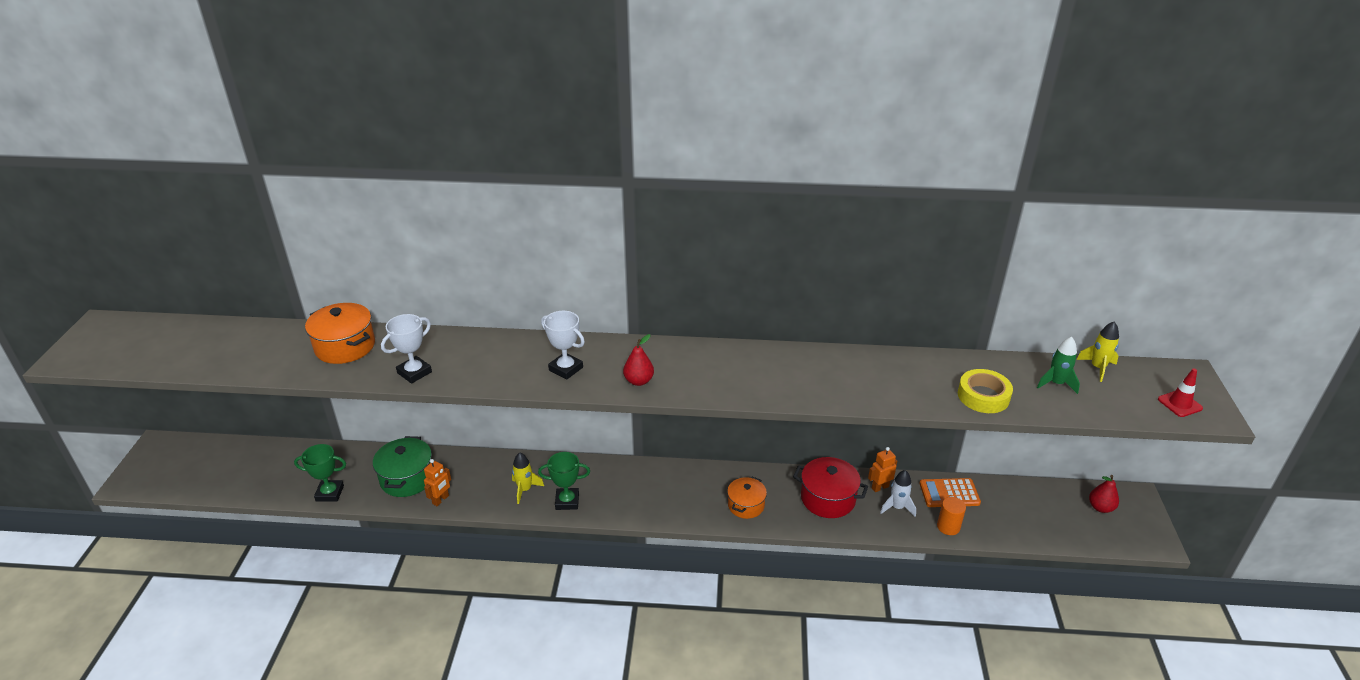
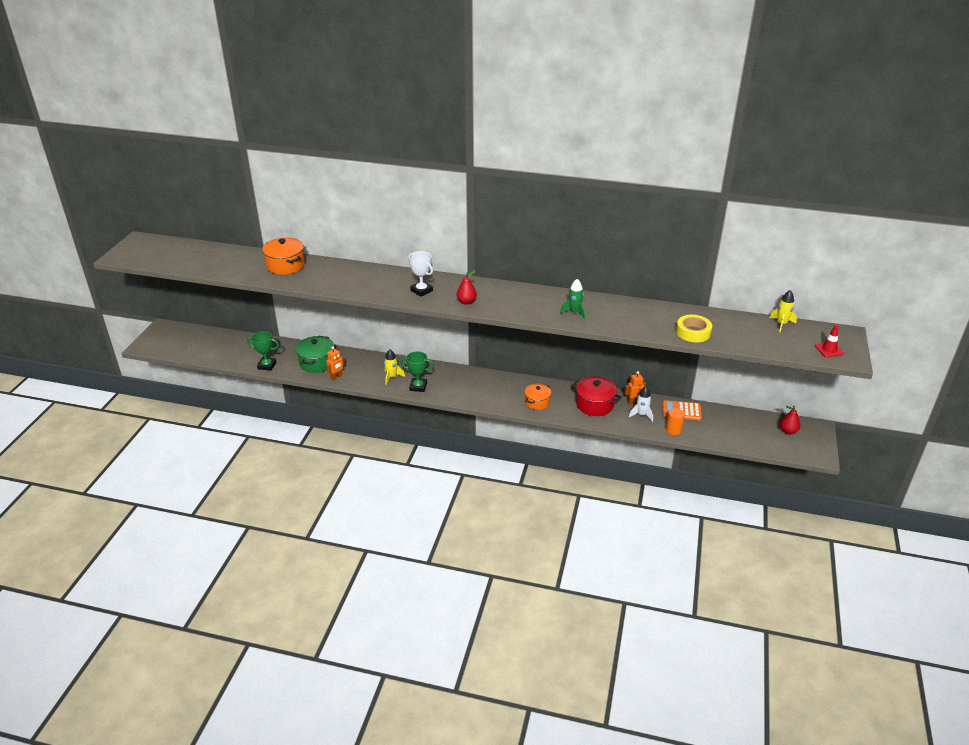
camera: 10 degrees right, 0 degrees up
white trophy [381,314,432,384] -> none
green rocket [1037,337,1080,394] -> green rocket moved to [560,279,585,319]

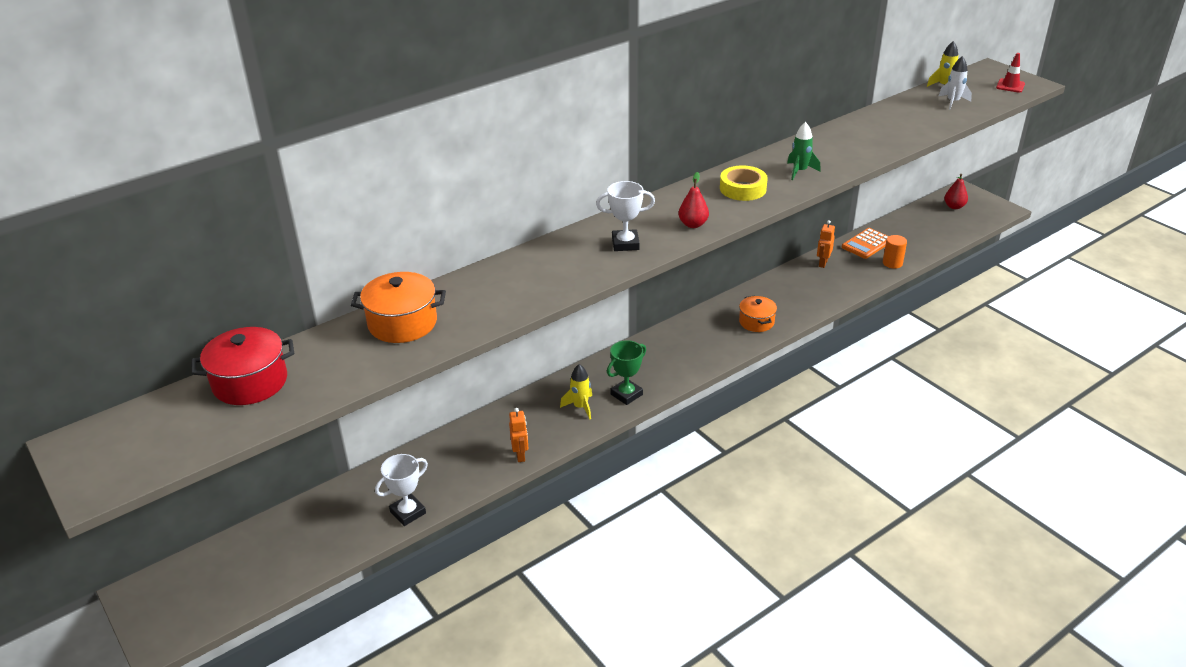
camera: 50 degrees left, 0 degrees up
green trophy [247,331,279,371] -> white trophy [375,454,428,526]
green pot [296,336,334,373] -> none
red pot [571,376,622,416] -> red pot moved to [191,327,294,405]
white rocket [629,386,653,422] -> white rocket moved to [939,56,972,110]
yellow tape [676,315,712,342] -> yellow tape moved to [720,166,768,201]

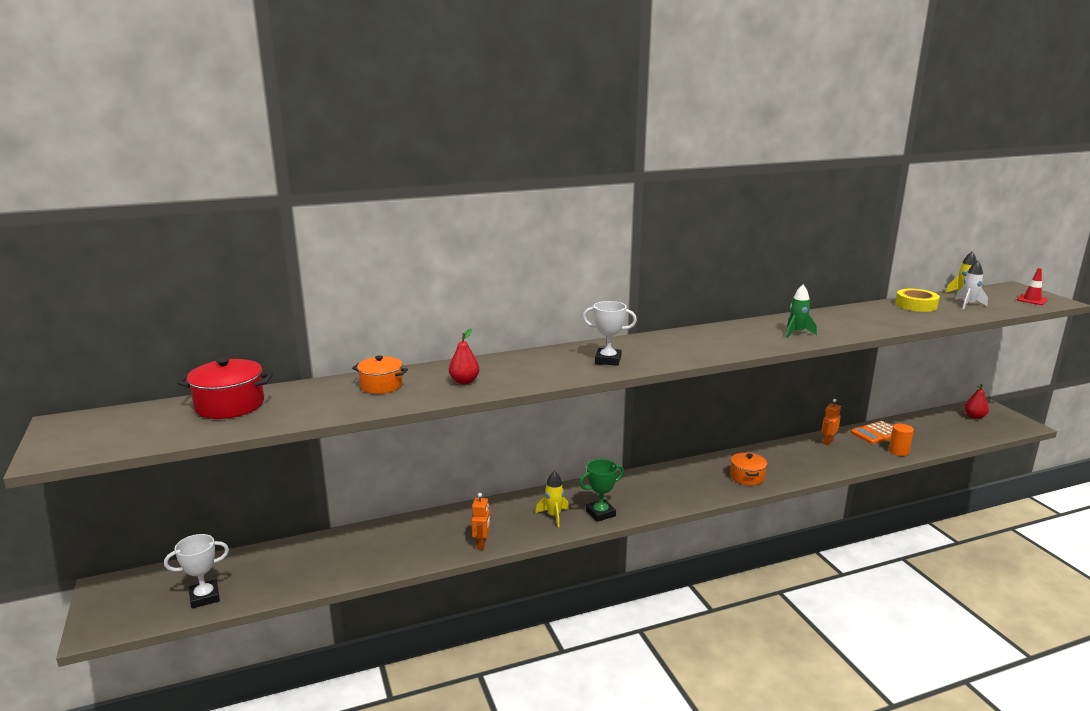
camera: 15 degrees right, 15 degrees down
orange pot [351,272,446,343] -> orange pot [352,355,408,394], size x0.67
white trophy [375,454,428,526] -> white trophy moved to [164,534,229,609]
red pear [678,172,709,228] -> red pear moved to [449,328,480,384]
yellow tape [720,166,768,201] -> yellow tape moved to [895,289,940,312]

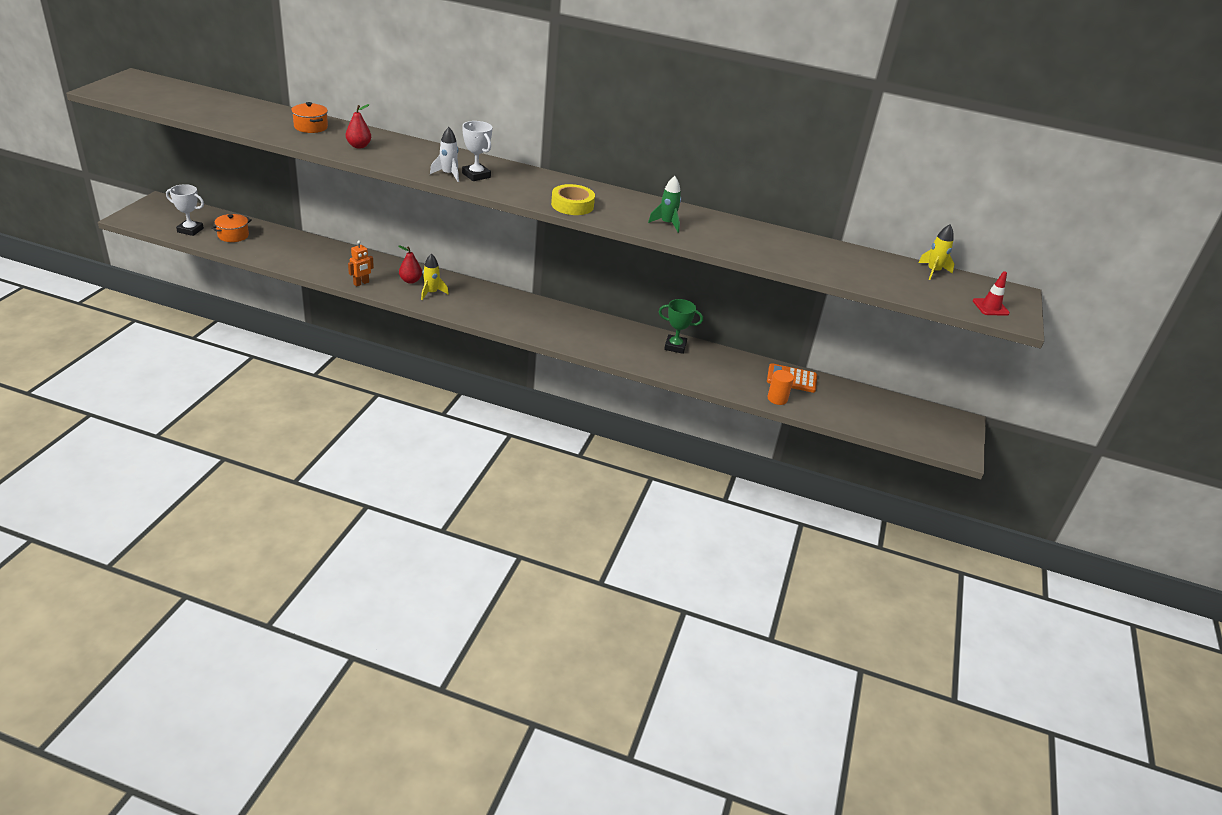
camera: 35 degrees right, 15 degrees up
red pot [177,357,273,419] -> none
green trophy [579,459,624,522] -> green trophy moved to [659,299,703,354]
orange pot [730,452,768,485] -> orange pot moved to [211,214,252,242]
orange robot [821,399,841,445] -> none
yellow tape [895,289,940,312] -> yellow tape moved to [551,184,595,215]
white rocket [955,260,988,309] -> white rocket moved to [430,127,459,182]
red pear [964,384,989,419] -> red pear moved to [399,245,422,284]

